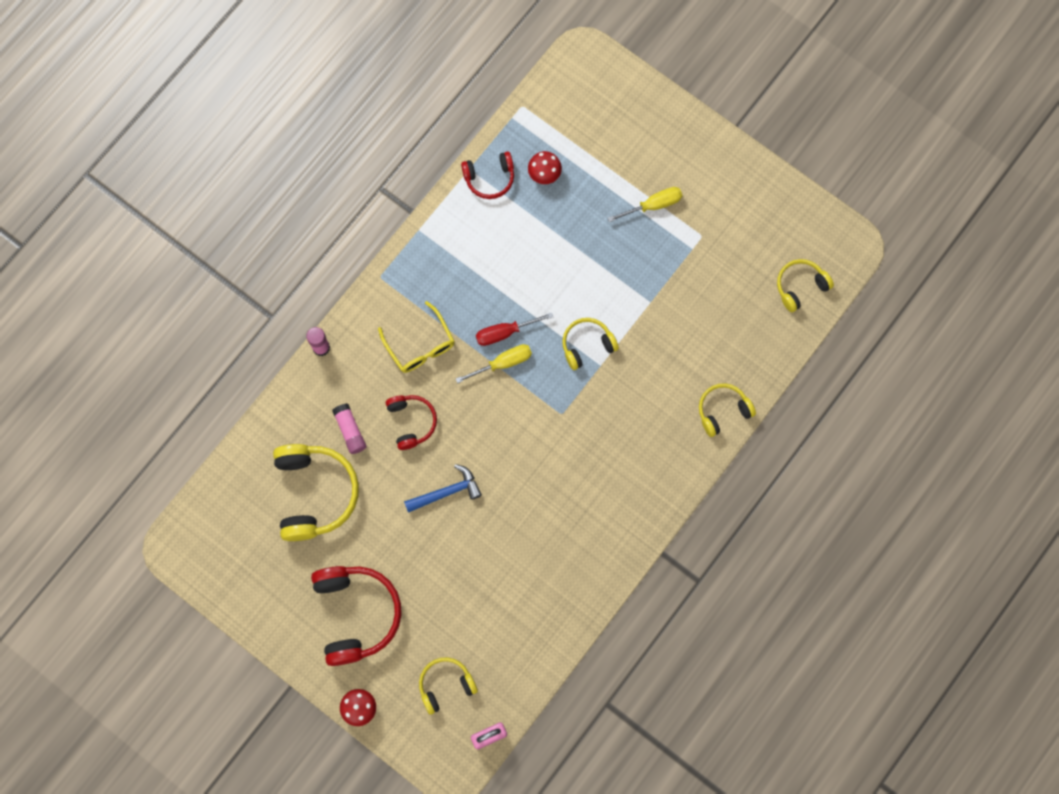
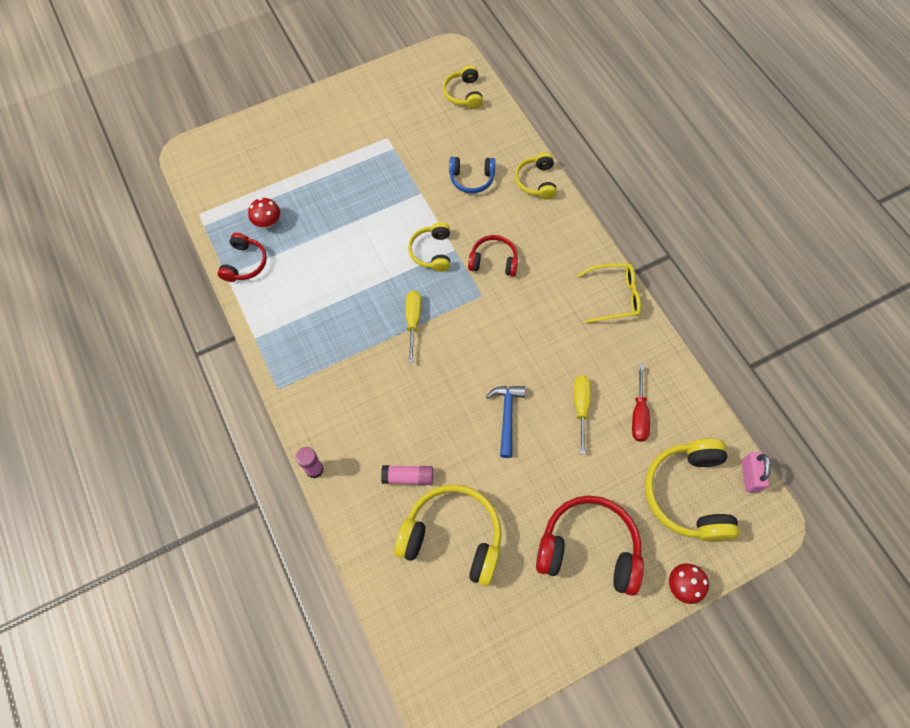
camera: 65 degrees left, 10 degrees down
yellow glasses [378,301,454,373] -> yellow glasses moved to [577,263,641,323]
red headphones [386,395,437,450] -> red headphones moved to [468,235,518,276]
yellow headphones [419,657,478,715] -> yellow headphones [645,438,740,542], size x1.76
red screwdriver [476,312,553,346] -> red screwdriver moved to [632,364,650,442]
yellow screwdriver [607,187,682,222] -> yellow screwdriver moved to [574,375,591,455]
none -> blue headphones [449,157,495,194]

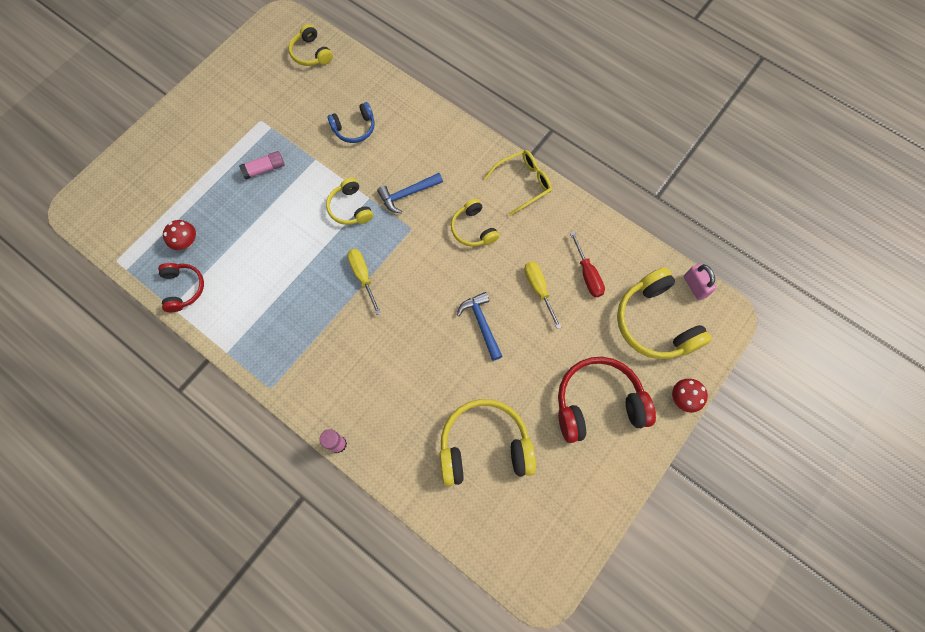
camera: 25 degrees left, 5 degrees up
pink glue stick [381,465,433,485] -> pink glue stick moved to [239,151,285,180]
red headphones [468,235,518,276] -> blue hammer [377,173,443,213]
yellow headphones [515,152,557,200] -> yellow headphones moved to [451,199,499,247]

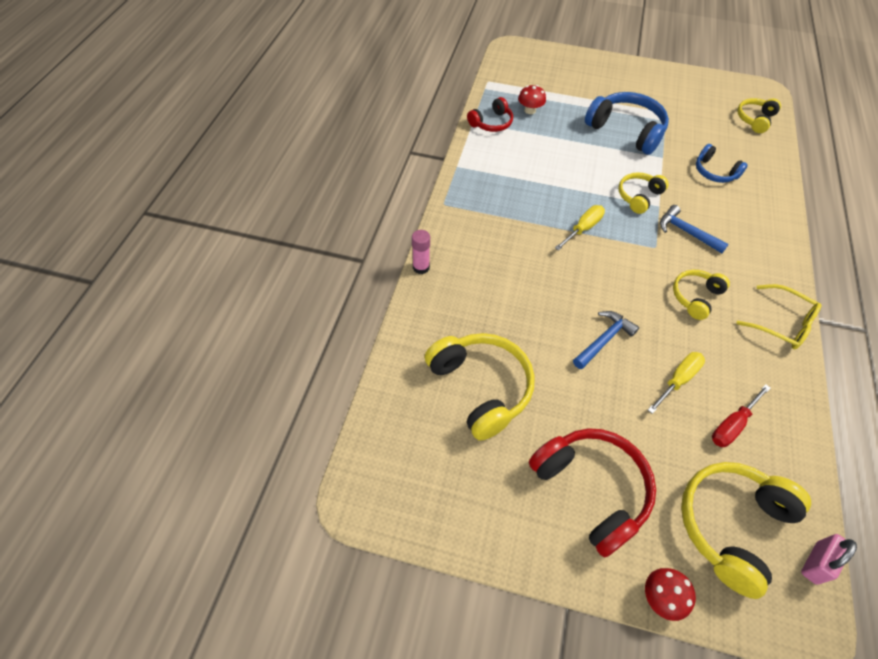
camera: 65 degrees right, 15 degrees down
pink glue stick [239,151,285,180] -> blue headphones [585,92,669,155]

